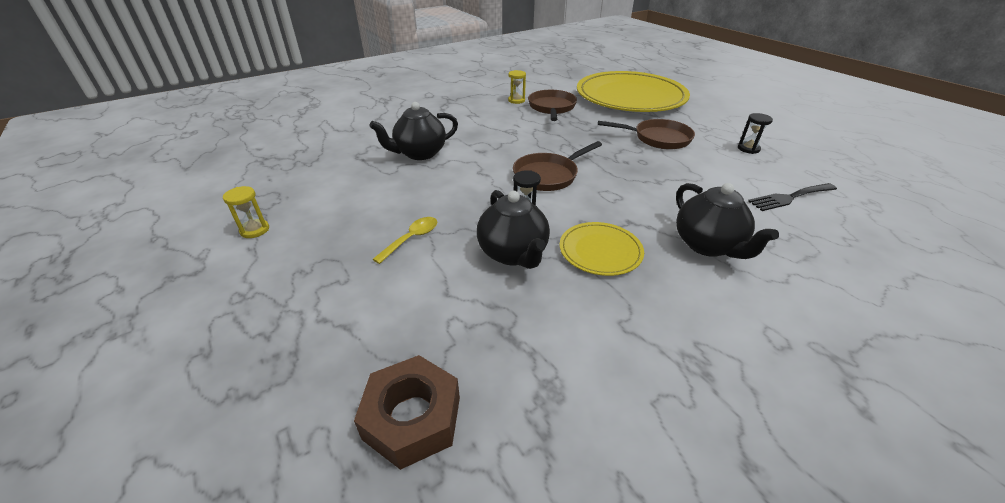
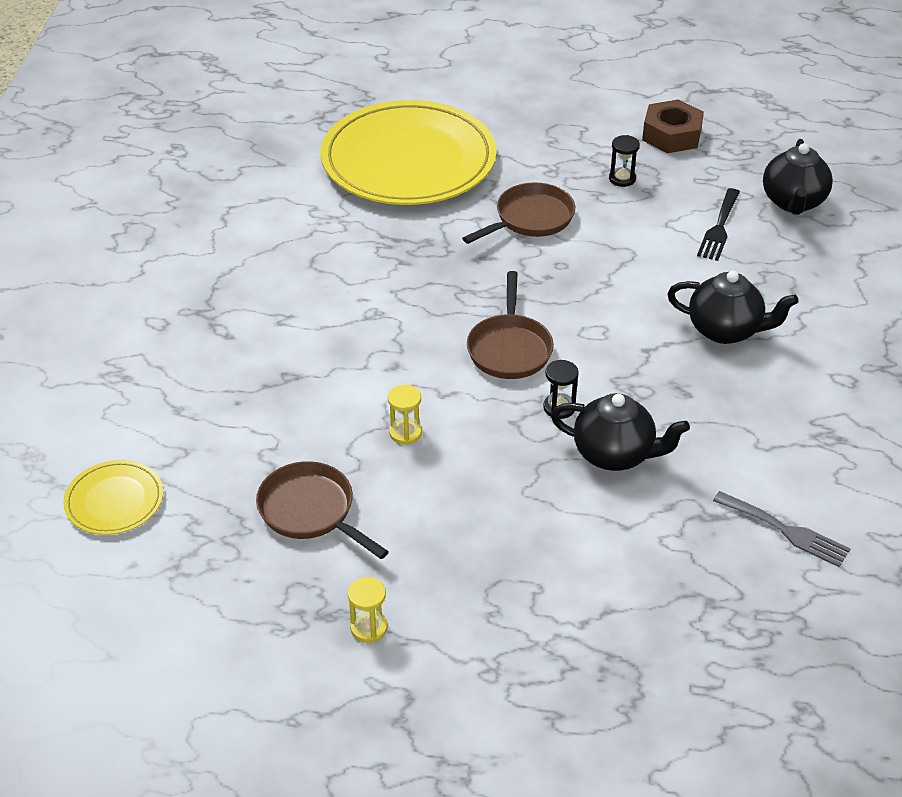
camera: 50 degrees left, 5 degrees up
brown nut [354,355,460,470] -> brown nut moved to [642,99,704,153]
black teapot [369,102,458,160] -> black teapot moved to [763,139,833,215]
yellow spoon [373,217,437,264] -> none
yellow hourglass [508,70,526,104] -> yellow hourglass moved to [388,385,422,445]
brown pan [528,90,577,121] -> brown pan moved to [256,461,389,559]
yellow plate [560,222,644,276] -> yellow plate moved to [63,460,163,535]
none -> grey fork [713,491,850,567]

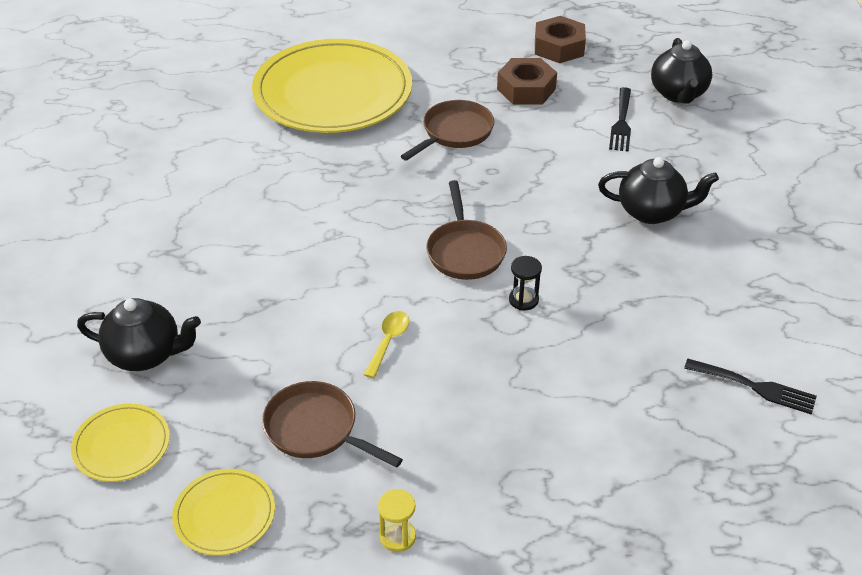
camera: 10 degrees left, 0 degrees up
yellow hourglass [388,385,422,445] -> yellow spoon [364,311,409,378]
black teapot [551,393,690,471] -> black teapot moved to [77,298,201,371]
black hourglass [609,135,640,187] -> brown nut [497,58,557,104]
grey fork [713,491,850,567] -> black fork [684,359,817,415]
none -> yellow plate [172,469,275,556]

